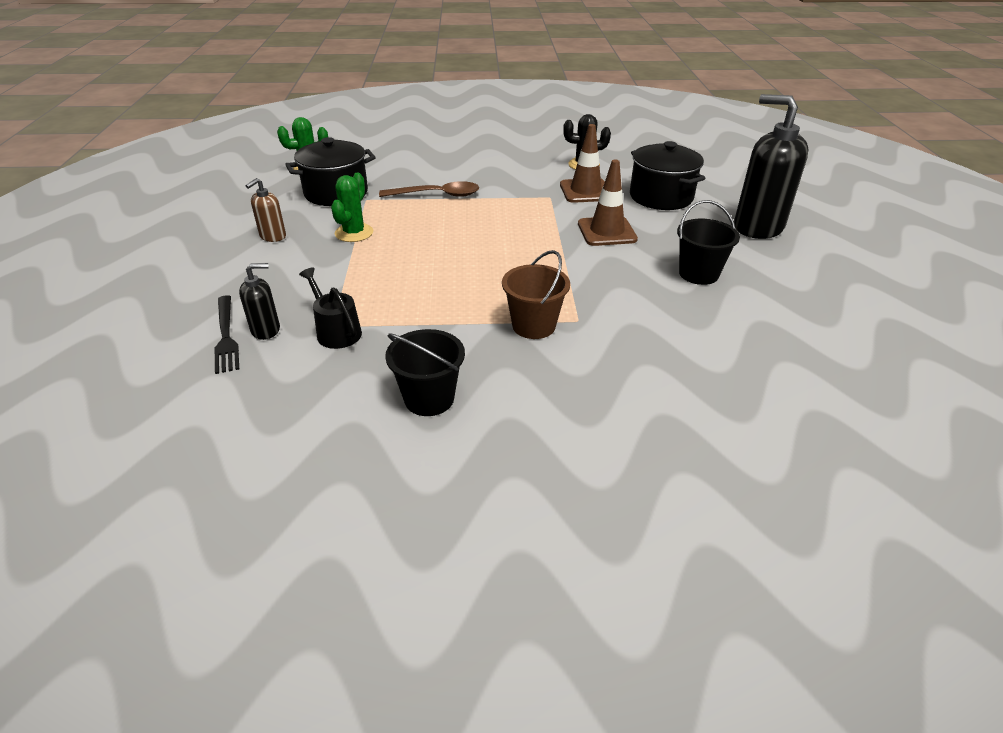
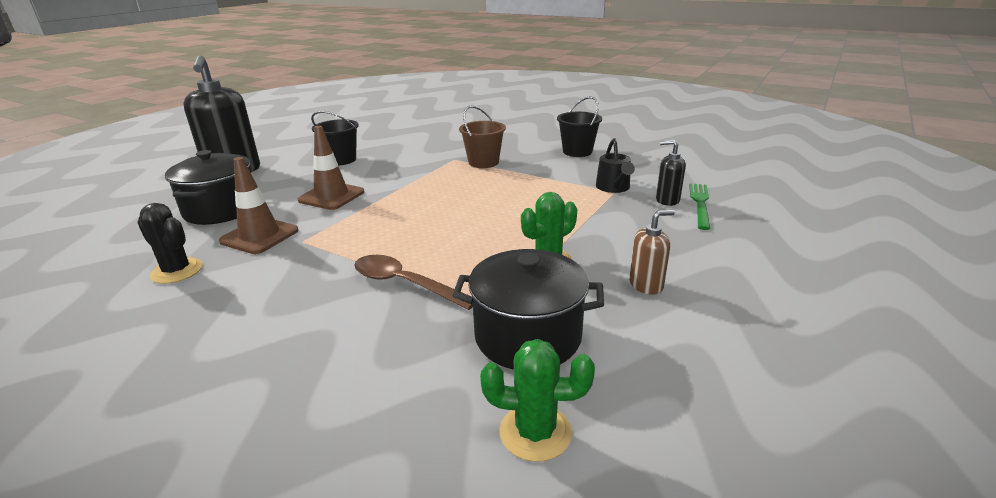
camera: 145 degrees left, 10 degrees down
black fork [214,295,239,374] -> green fork [689,183,710,230]

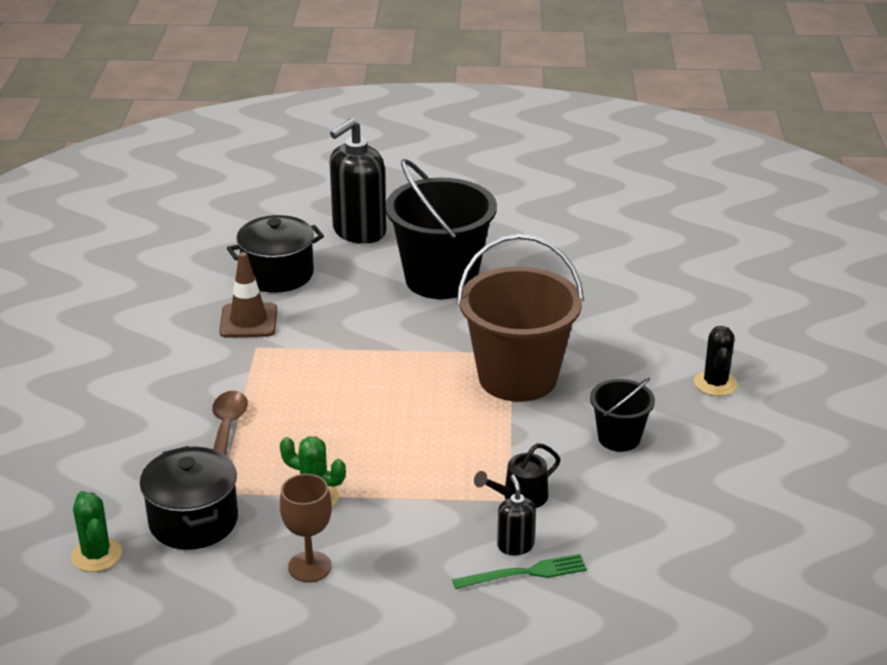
camera: 60 degrees right, 5 degrees up
black cactus [137,203,203,284] -> black cactus moved to [694,326,738,396]
brown traffic cone [298,126,364,210] -> none
black bucket [311,111,359,165] -> black bucket [385,159,497,299], size x1.97
brown bucket [459,105,506,168] -> brown bucket [457,234,584,402], size x1.97
brown soap dispenser [629,210,675,295] -> brown goblet [280,474,332,582]

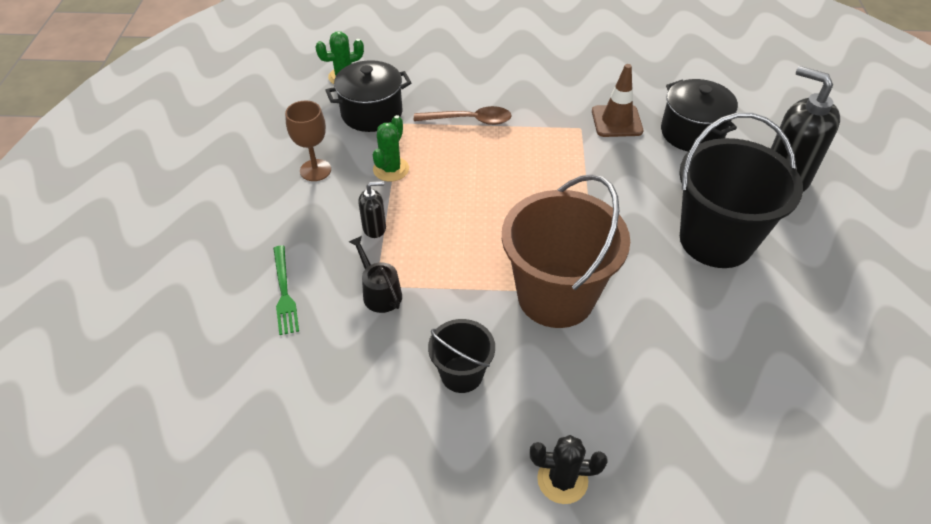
camera: 90 degrees right, 15 degrees up
black soap dispenser [497,475,536,555] -> black soap dispenser moved to [358,181,386,238]

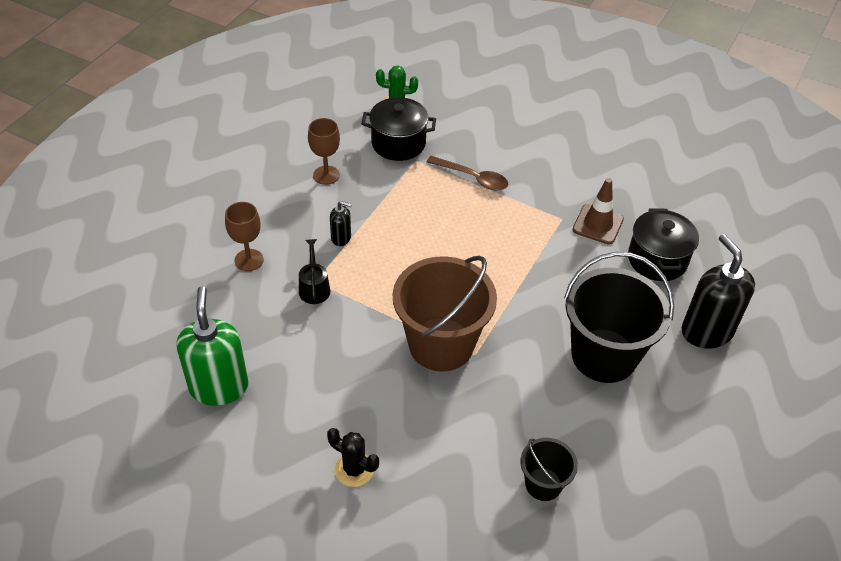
camera: 25 degrees right, 0 degrees up
green fork [273,245,299,335] -> brown goblet [225,202,264,271]
green cactus [373,115,409,181] -> none
black bucket [428,319,495,393] -> black bucket moved to [520,438,578,501]
none -> green soap dispenser [176,286,249,406]

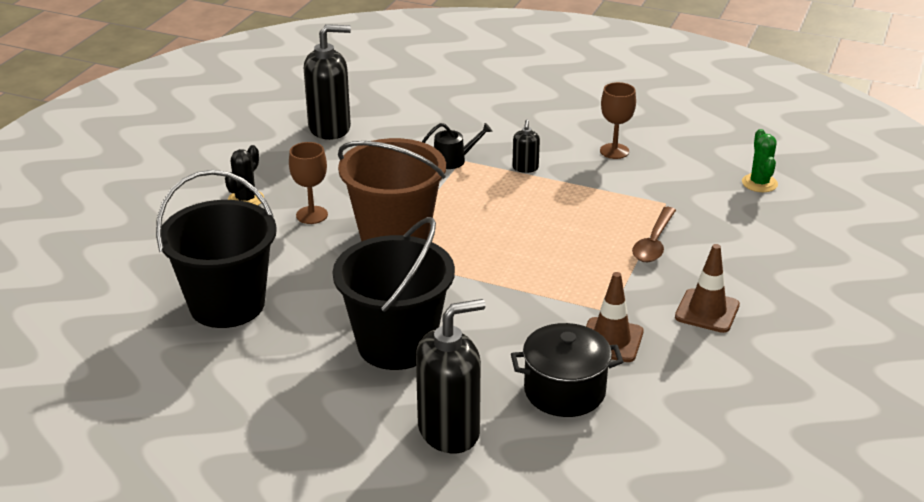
camera: 85 degrees right, 15 degrees down
green soap dispenser [176,286,249,406] -> black soap dispenser [304,24,351,140]
brown goblet [225,202,264,271] -> brown goblet moved to [289,142,328,224]
black pot [361,97,436,161] -> none
black bucket [520,438,578,501] -> black bucket [156,170,277,328], size x1.97
none -> brown traffic cone [675,244,740,333]

